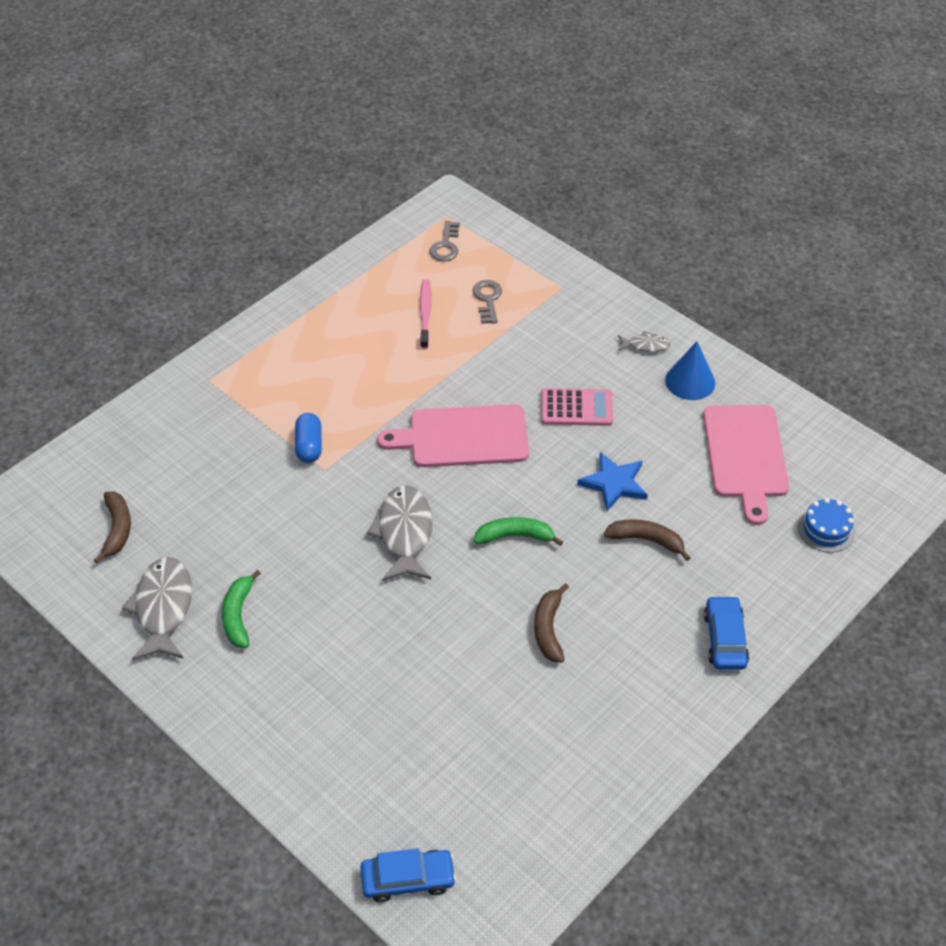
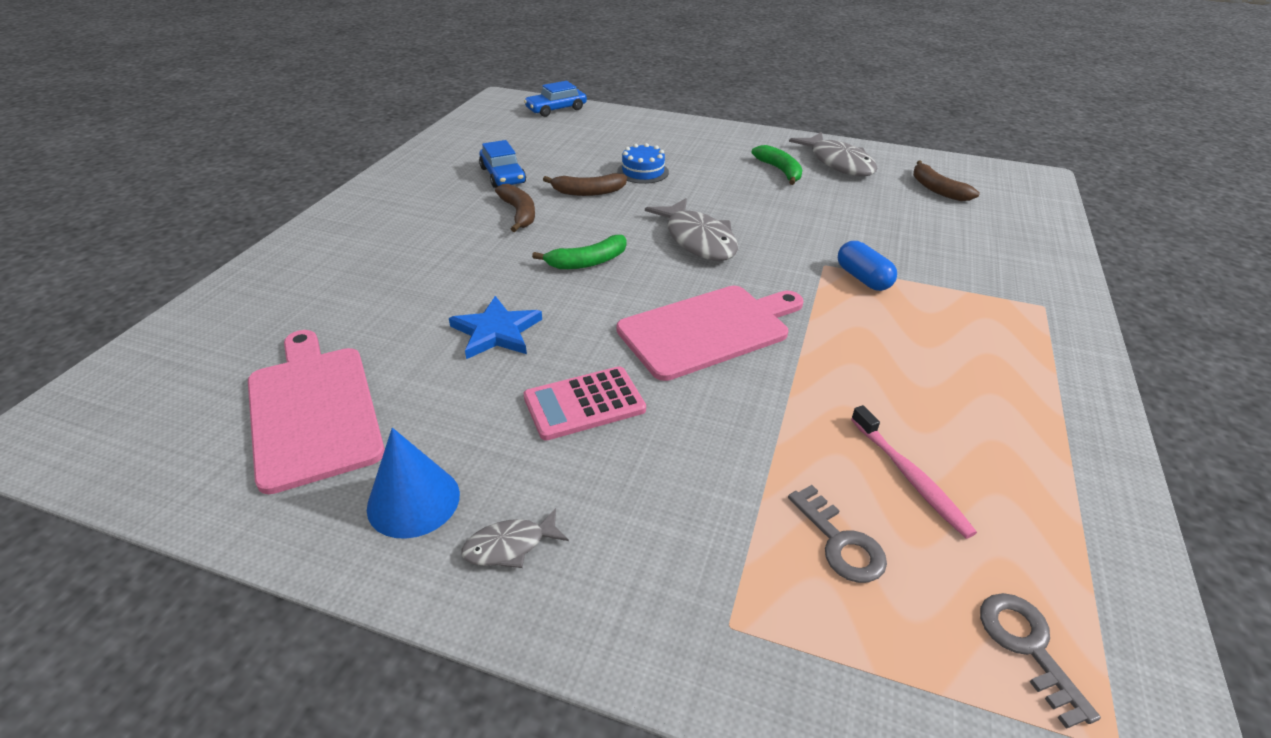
camera: 155 degrees right, 10 degrees down
brown banana [604,519,691,561] -> brown banana moved to [543,173,627,196]
blue car [704,596,749,670] -> blue car moved to [479,140,526,188]
blue cake [798,498,855,553] -> blue cake moved to [617,143,669,184]

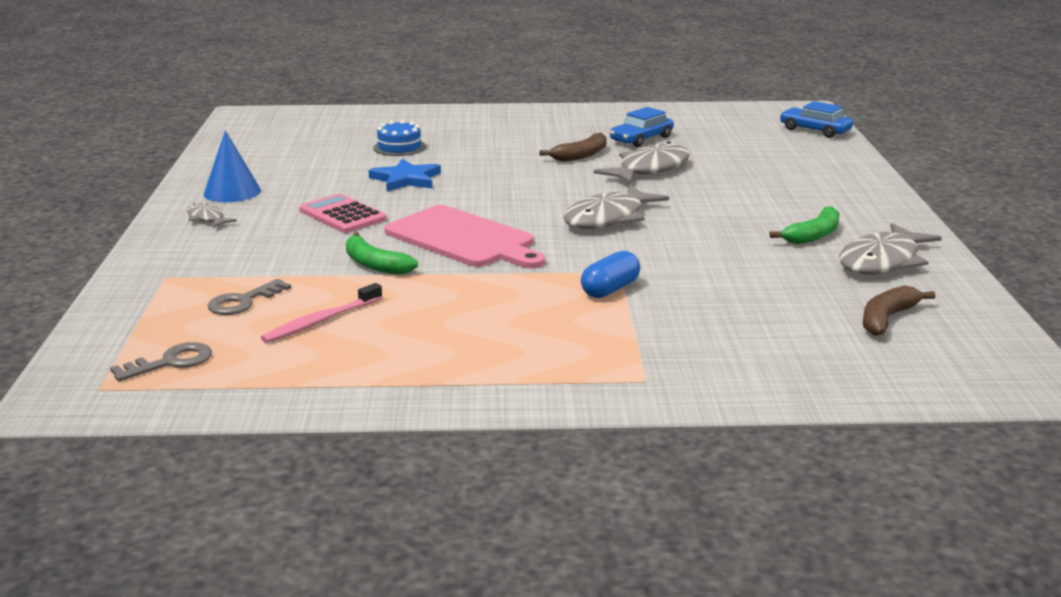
camera: 70 degrees right, 15 degrees down
pink cutting board [248,330,385,494] -> none
green banana [532,235,626,269] -> green banana moved to [346,232,418,275]
brown banana [543,173,627,196] -> grey fish [594,141,690,185]
blue cake [617,143,669,184] -> blue cake moved to [373,120,426,156]

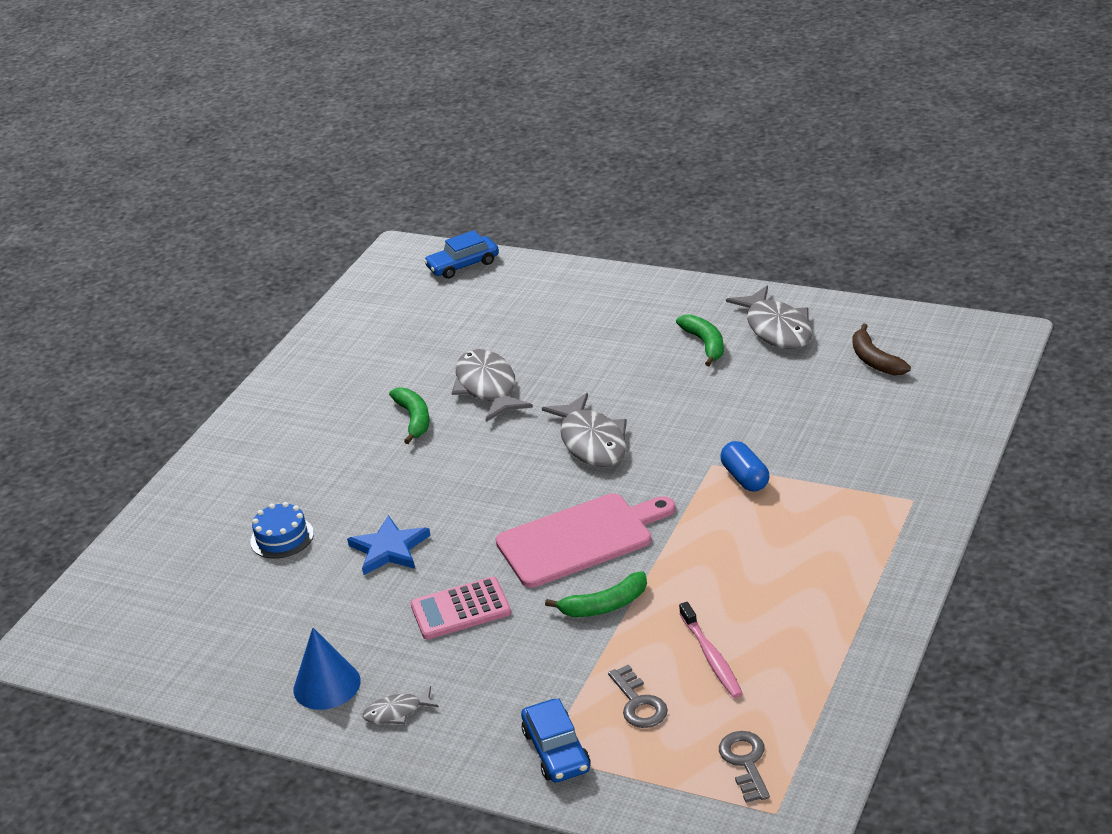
camera: 60 degrees left, 10 degrees up
brown banana [539,133,607,161] -> green banana [389,388,430,444]
blue car [610,107,674,147] -> blue car moved to [521,698,591,783]

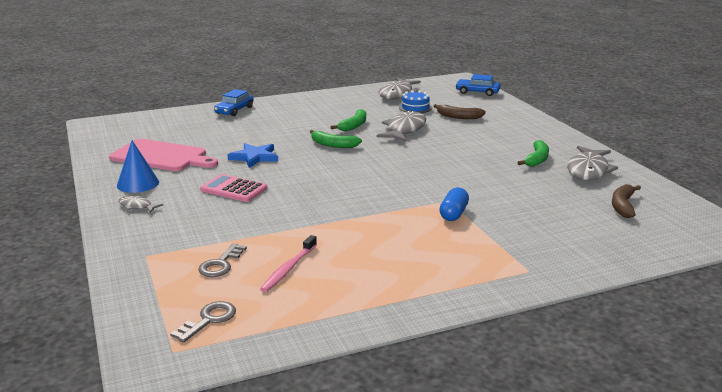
camera: 40 degrees right, 10 degrees down
blue cake [250,502,314,559] -> blue cake moved to [399,90,432,113]
pink cutting board [495,493,676,588] -> pink cutting board moved to [109,139,218,171]
blue car [521,698,591,783] -> blue car moved to [214,89,254,116]
grey fish [542,393,627,467] -> grey fish moved to [379,78,421,99]
green banana [545,571,647,617] -> green banana moved to [310,130,362,148]
none -> brown banana [434,104,486,119]

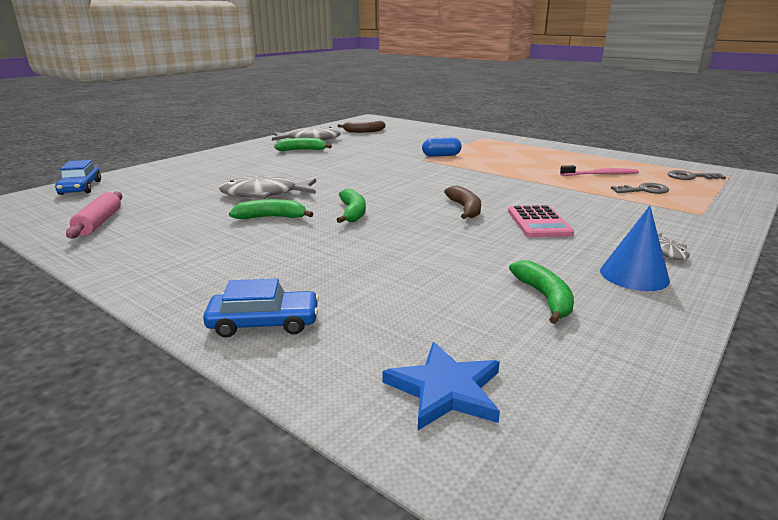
camera: 120 degrees left, 0 degrees up
pink cutting board [109,139,218,171] -> green banana [509,260,574,324]
blue star [227,143,278,168] -> blue star moved to [382,342,500,430]
grey fish [379,78,421,99] -> pink rolling pin [66,191,122,239]
blue cake [399,90,432,113] -> none
brown banana [434,104,486,119] -> brown banana moved to [444,185,481,219]

